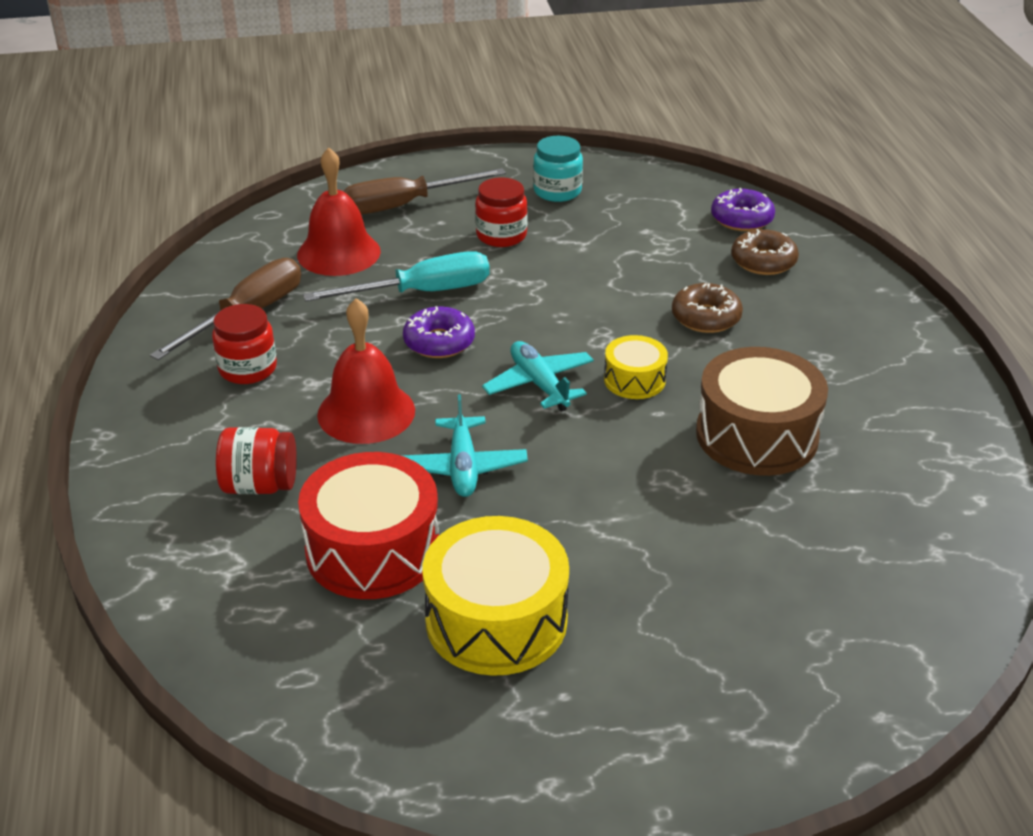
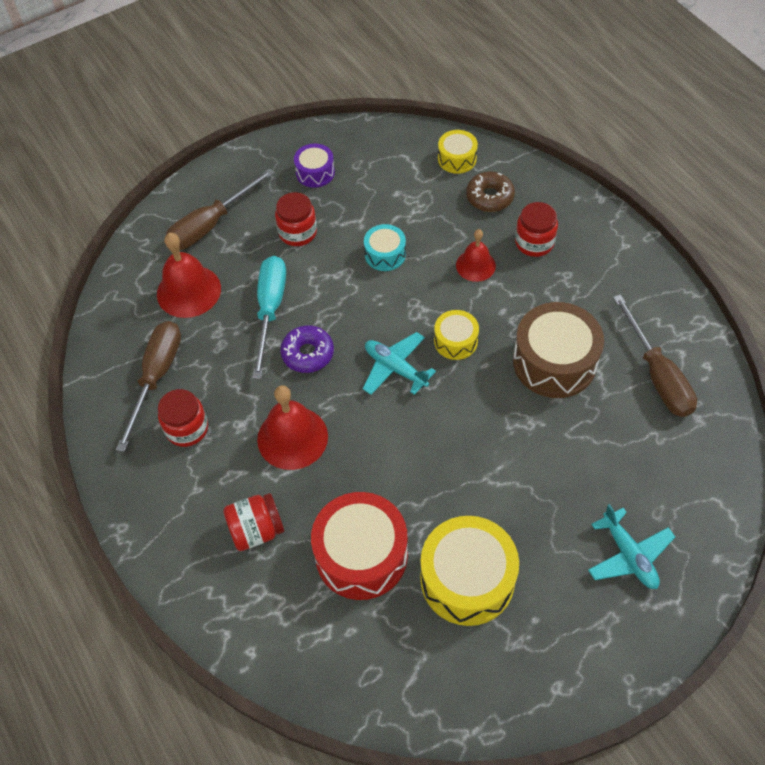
camera: 20 degrees left, 20 degrees up
turquoise screwdriver [303,251,490,301] -> turquoise screwdriver turned 45 degrees counterclockwise [252,256,286,379]
turquoise plane [402,394,528,497] -> turquoise plane moved to [588,504,675,589]
turquoise jar [533,136,583,202] -> purple drum [294,144,335,188]
brown donut [672,283,743,333] -> red bell [456,229,496,282]
purple donut [711,188,775,231] -> yellow drum [438,130,478,174]
none -> turquoise drum [364,224,406,271]
none -> red jar [515,202,558,257]
none -> brown screwdriver [613,294,697,417]

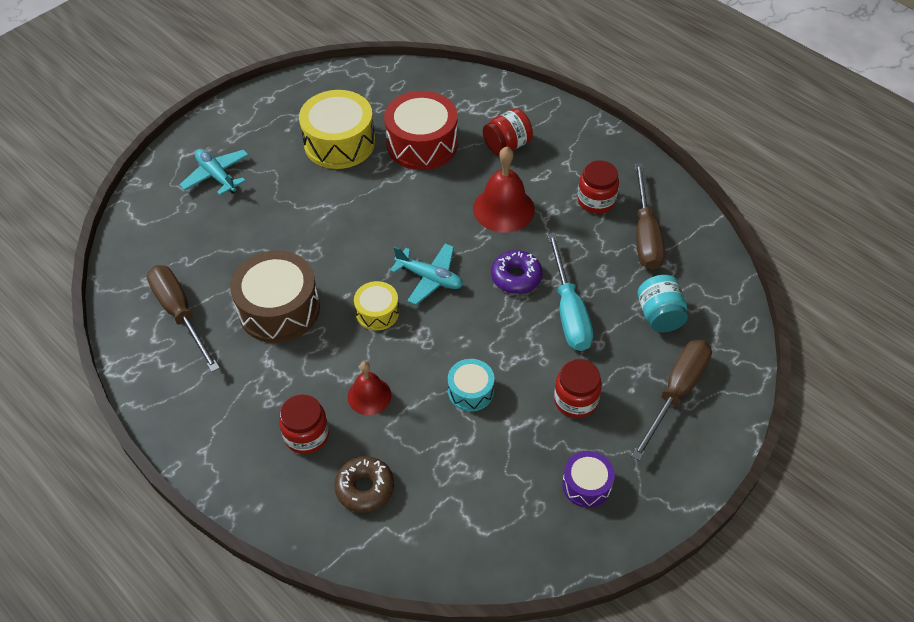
camera: 165 degrees right, 5 degrees down
red bell [157,233,221,318] -> turquoise jar [638,275,688,332]
yellow drum [438,130,478,174] -> none

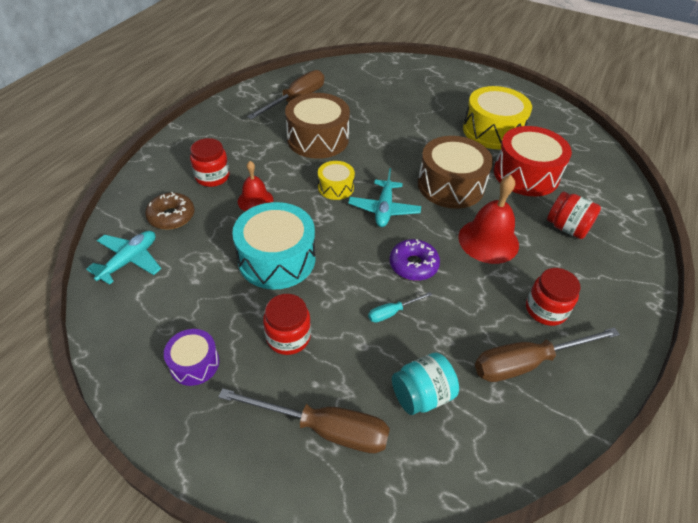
camera: 70 degrees right, 5 degrees down
turquoise plane [179,149,249,195] -> turquoise plane moved to [86,231,161,285]
turquoise drum [448,359,494,411] -> turquoise drum [232,202,315,289], size x1.87
turquoise screwdriver [547,233,593,351] -> turquoise screwdriver [368,292,432,323], size x0.48
none -> brown drum [418,136,493,209]

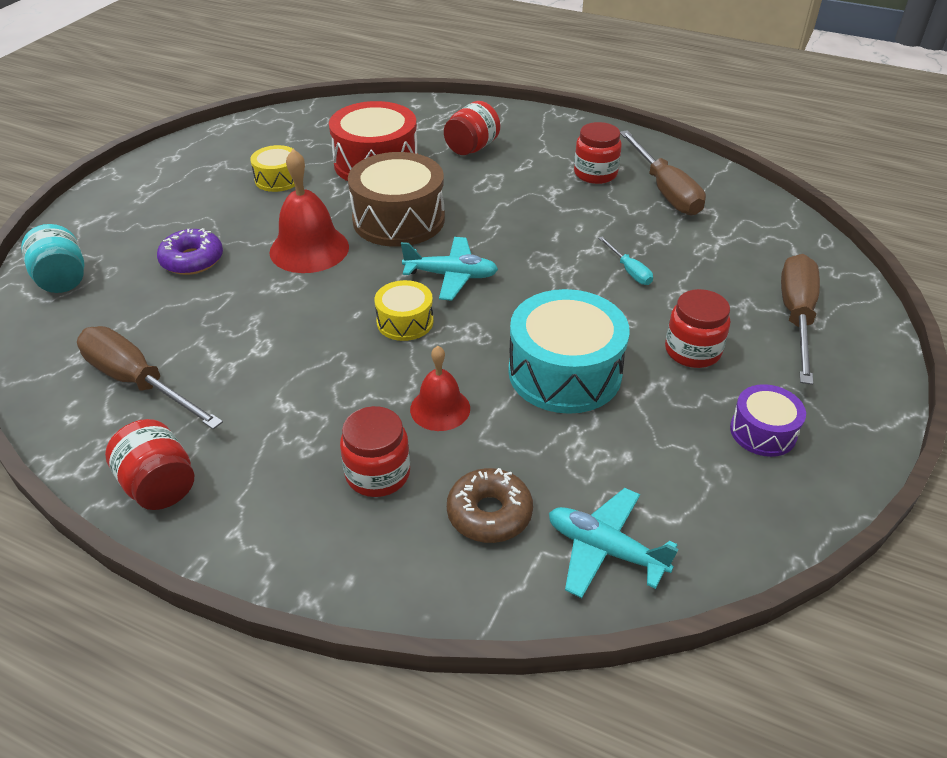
camera: 90 degrees left, 5 degrees down
brown drum [285,93,350,159] -> none
purple donut [390,239,440,281] -> purple donut moved to [157,228,223,275]
turquoise jar [392,352,459,415] -> turquoise jar moved to [21,224,84,293]
red bell [458,175,519,264] -> red bell moved to [269,149,349,273]
yellow drum [463,86,532,149] -> yellow drum [250,145,295,192], size x0.53
none -> red jar [105,419,194,510]

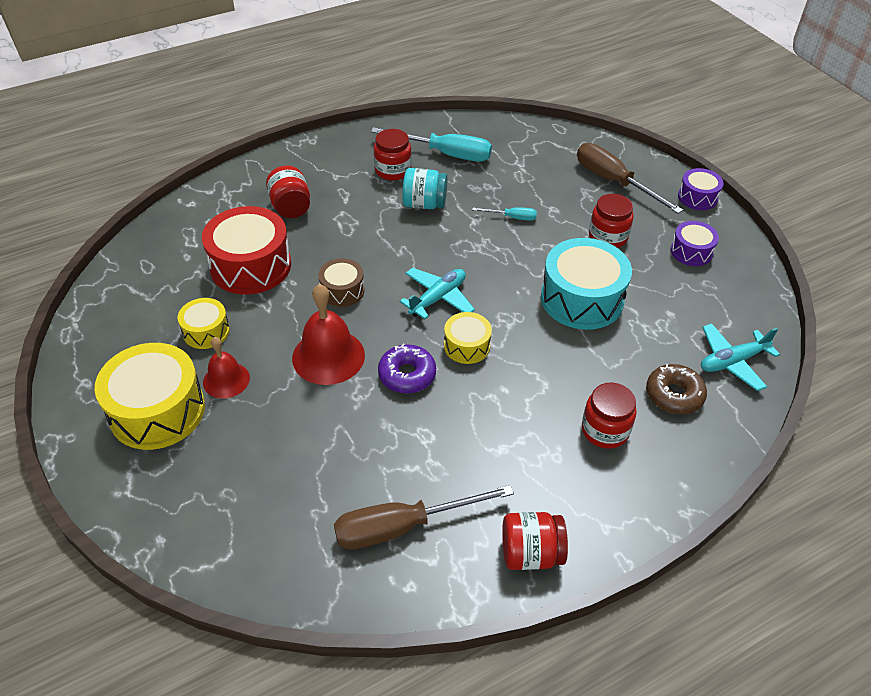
camera: 55 degrees left, 5 degrees up
turquoise jar [21,224,84,293] -> turquoise jar moved to [402,168,447,209]
purple donut [157,228,223,275] -> purple donut moved to [378,344,436,393]
brown drum [348,152,445,247] -> brown drum [318,258,365,307], size x0.53
red bell [410,346,470,431] -> red bell moved to [203,337,250,399]
brown screwdriver [620,130,706,215] -> turquoise screwdriver [371,127,492,162]
none -> yellow drum [94,343,205,450]
none -> purple drum [678,168,724,210]

